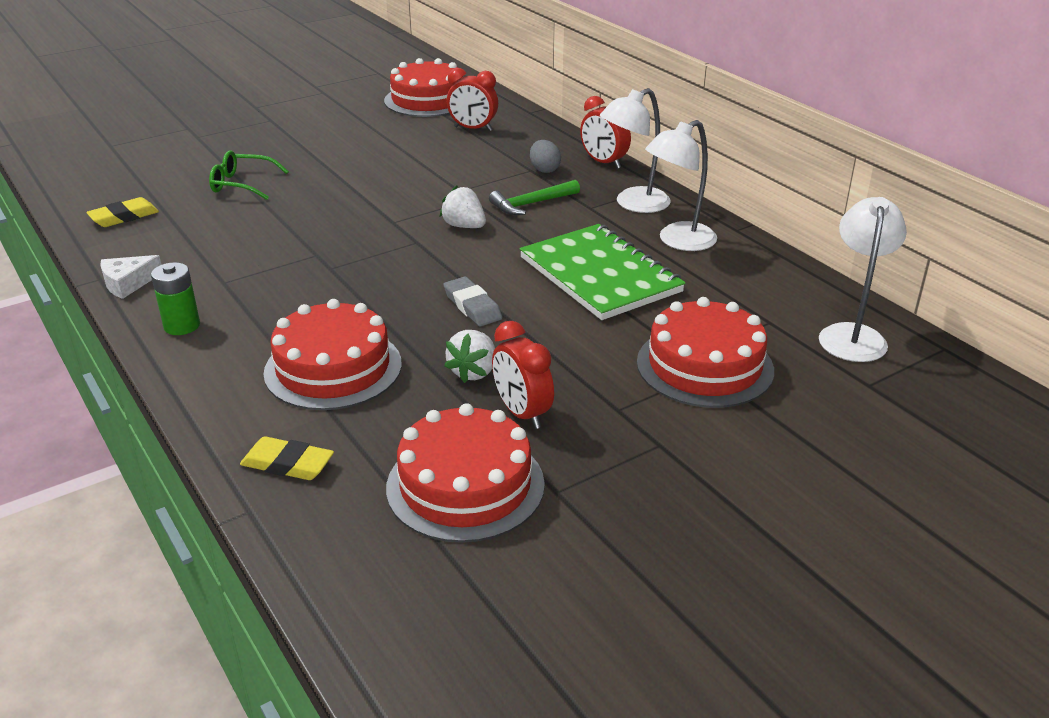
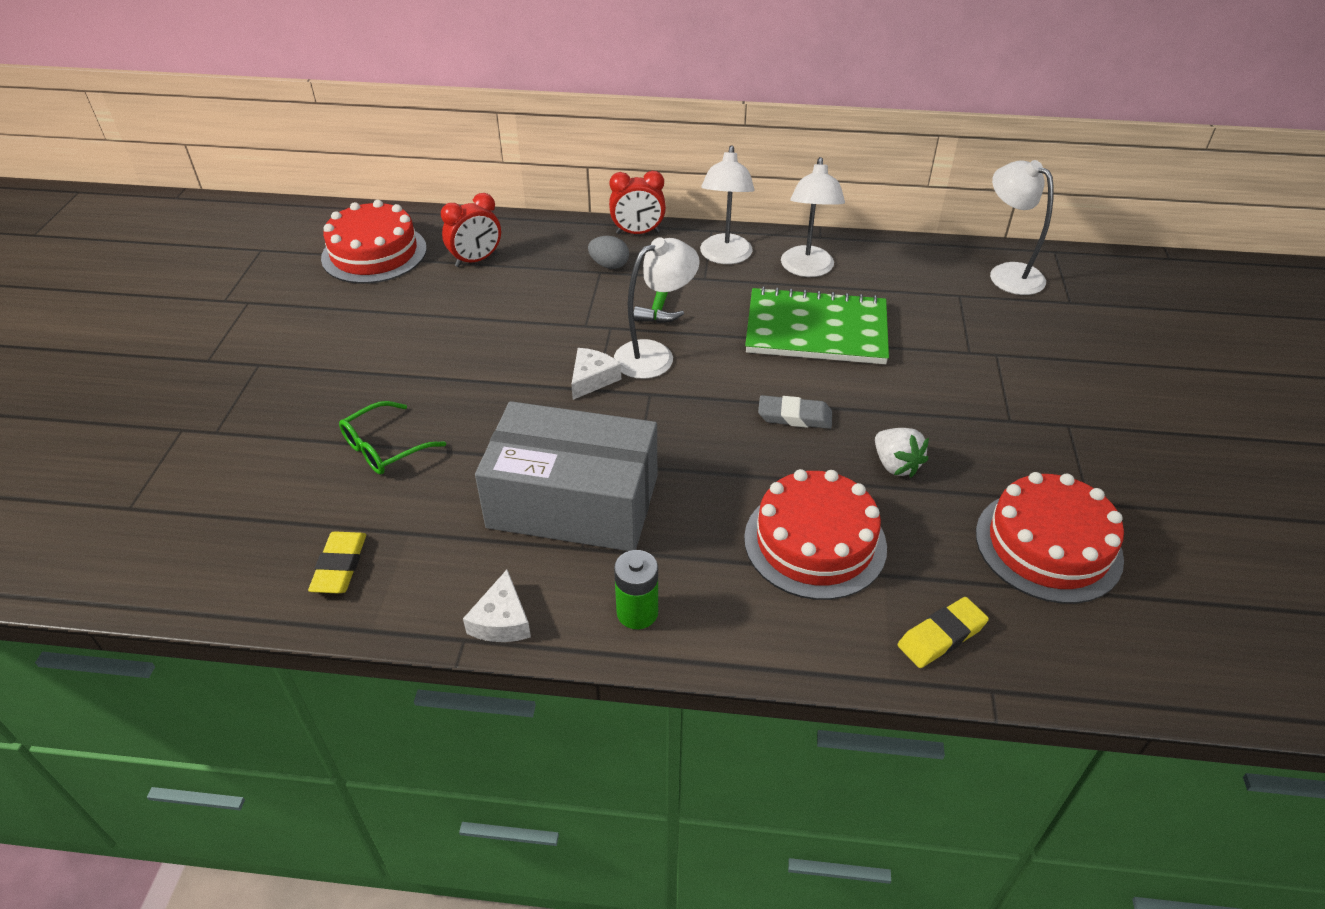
camera: 50 degrees left, 10 degrees up
white strawberry [440,185,486,228] -> white lamp [614,237,700,379]
red clock [492,321,554,429] -> none
red cake [637,297,774,408] -> none
none -> grey box [475,401,657,551]
none -> white cheese [571,348,621,400]

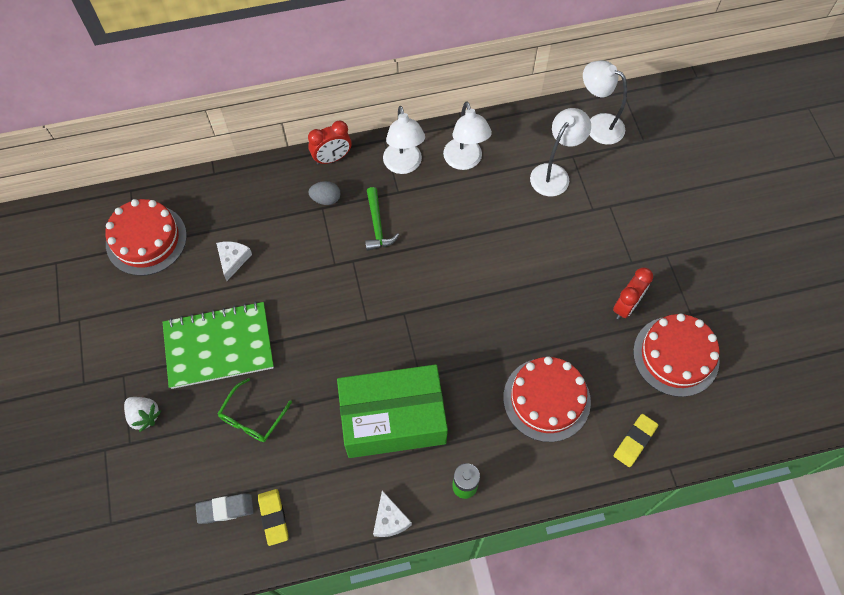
camera: 20 degrees left, 20 degrees up
red clock [441,193,501,267] -> red clock moved to [613,267,653,319]
grey box [475,401,657,551] -> green box [337,364,448,458]
white cheese [571,348,621,400] -> white cheese moved to [216,241,252,281]
white lamp [614,237,700,379] -> white lamp moved to [530,108,591,196]
green notebook [745,286,889,364] -> green notebook moved to [163,302,274,389]
grey eraser [758,395,832,429] -> grey eraser moved to [196,494,254,524]
white strawberry [875,428,929,477] -> white strawberry moved to [124,397,161,432]

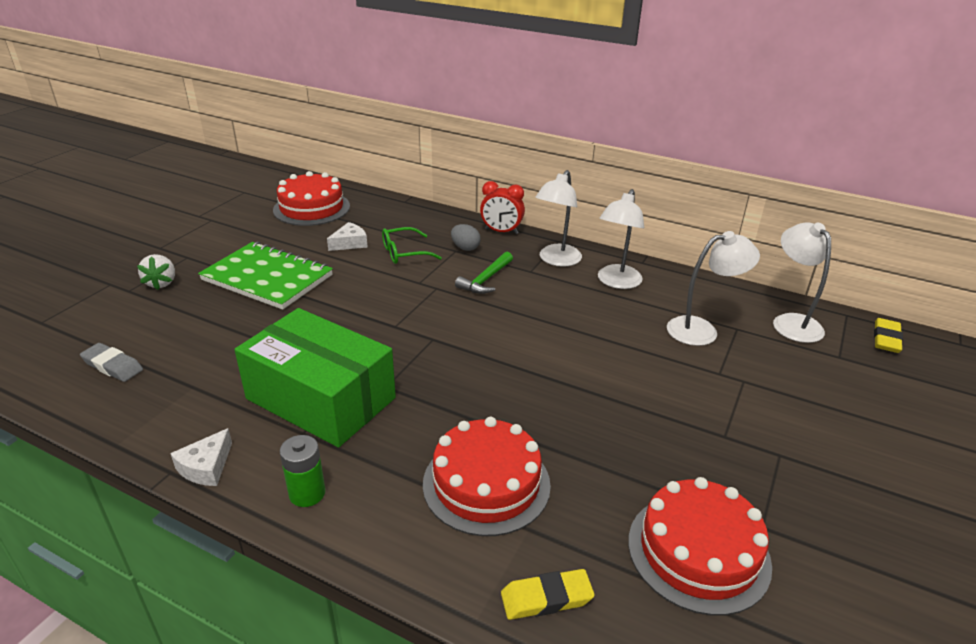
camera: 40 degrees right, 30 degrees down
green glasses [218,378,292,442] -> green glasses moved to [382,227,442,264]
yellow eraser [258,489,289,546] -> yellow eraser moved to [874,318,903,353]
red clock [613,267,653,319] -> none

